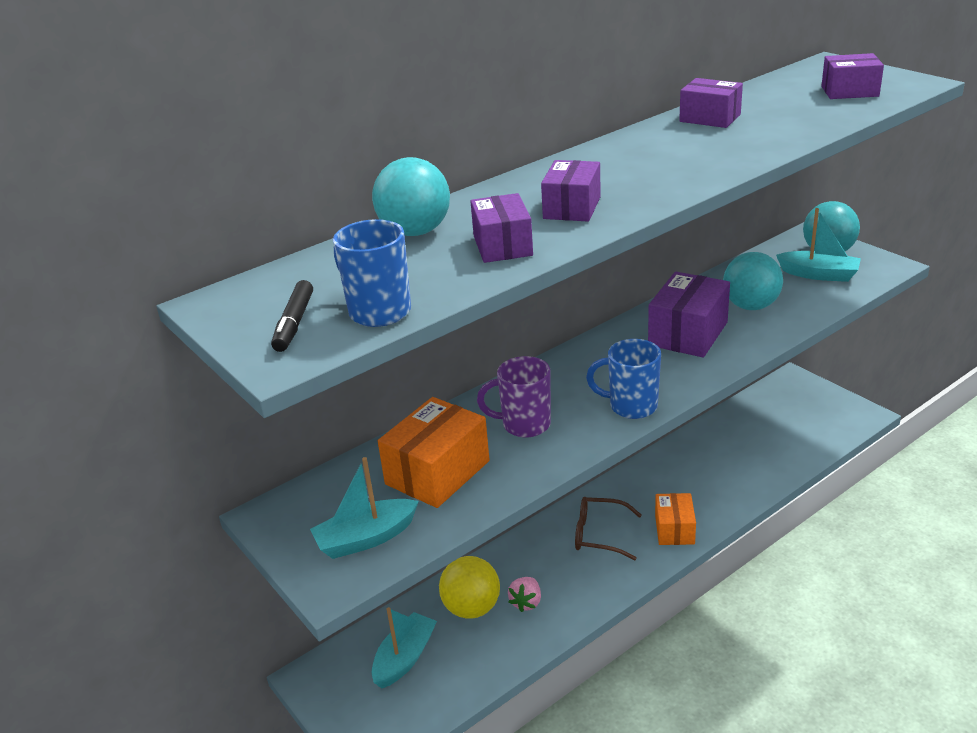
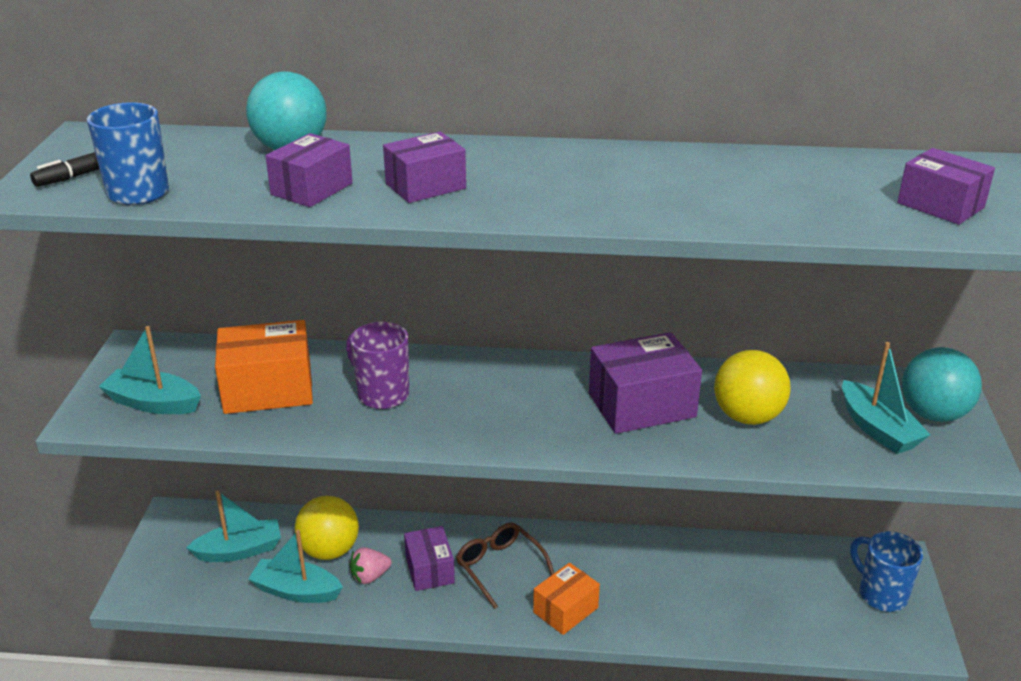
camera: 40 degrees right, 0 degrees up
blue mug [586,339,661,419] -> blue mug moved to [850,531,923,612]
purple box [679,78,743,128] -> purple box moved to [404,526,455,591]
turquoise ball [723,252,783,310] -> yellow ball [714,350,791,425]
none -> turquoise boat [249,530,343,603]

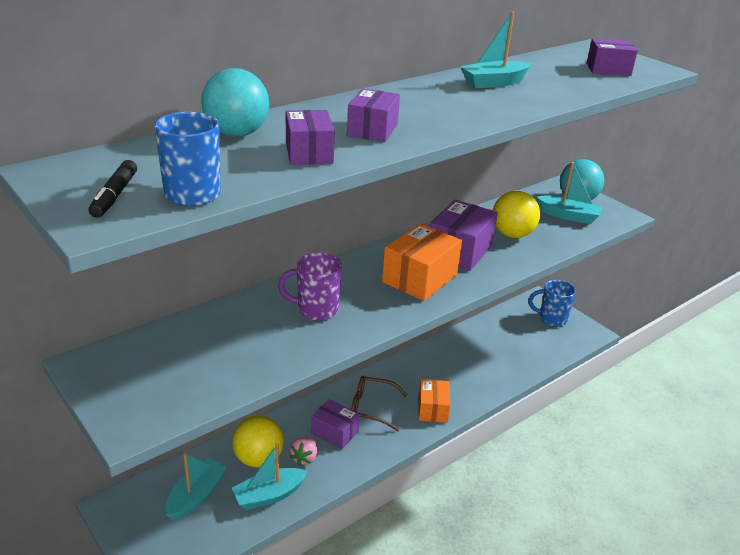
camera: 45 degrees left, 0 degrees up
turquoise boat [99,326,201,414] -> turquoise boat moved to [461,11,532,88]
orange box [215,320,313,414] -> orange box moved to [382,223,462,301]

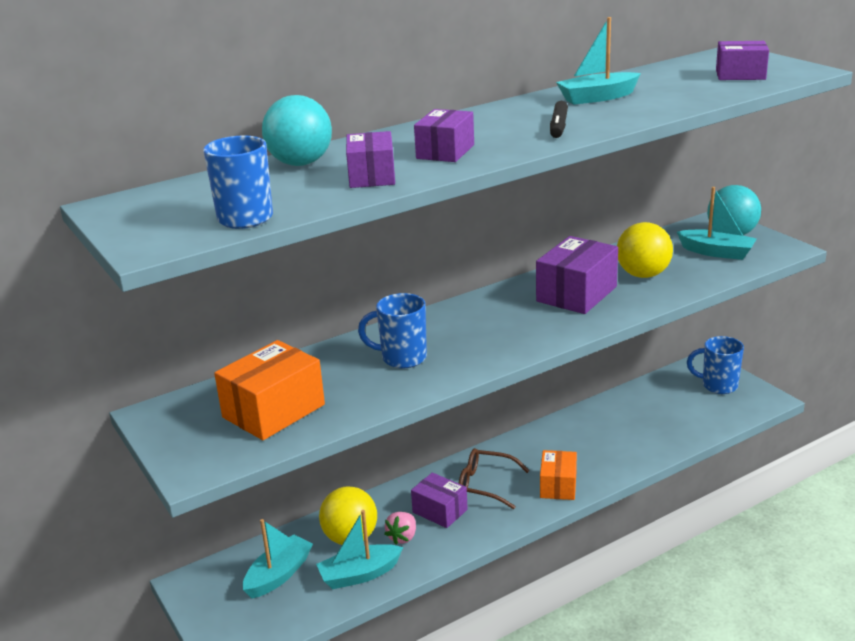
camera: 10 degrees right, 5 degrees down
black marker [88,160,137,218] -> black marker moved to [550,101,568,138]
purple mug [278,253,342,321] -> blue mug [358,293,427,369]
orange box [382,223,462,301] -> orange box moved to [214,340,325,440]

